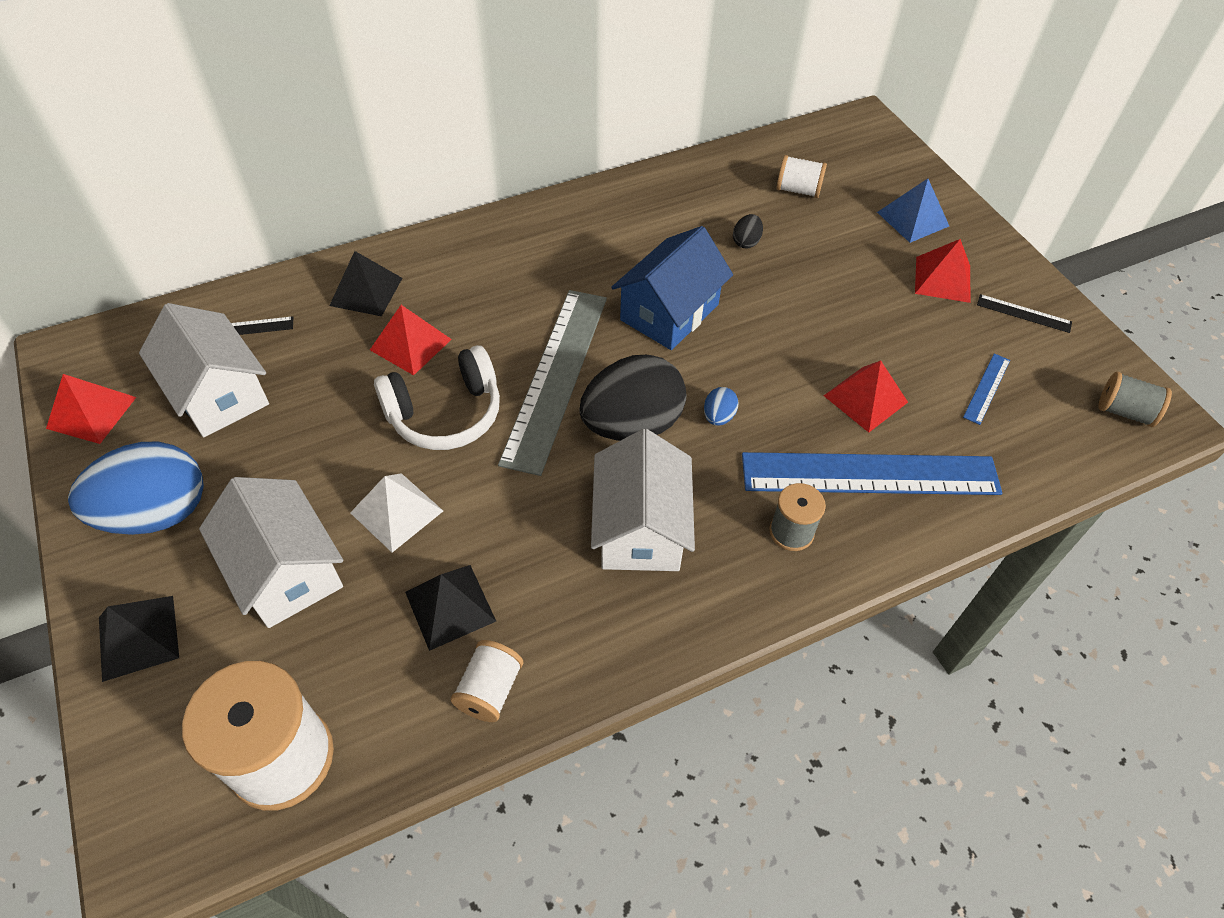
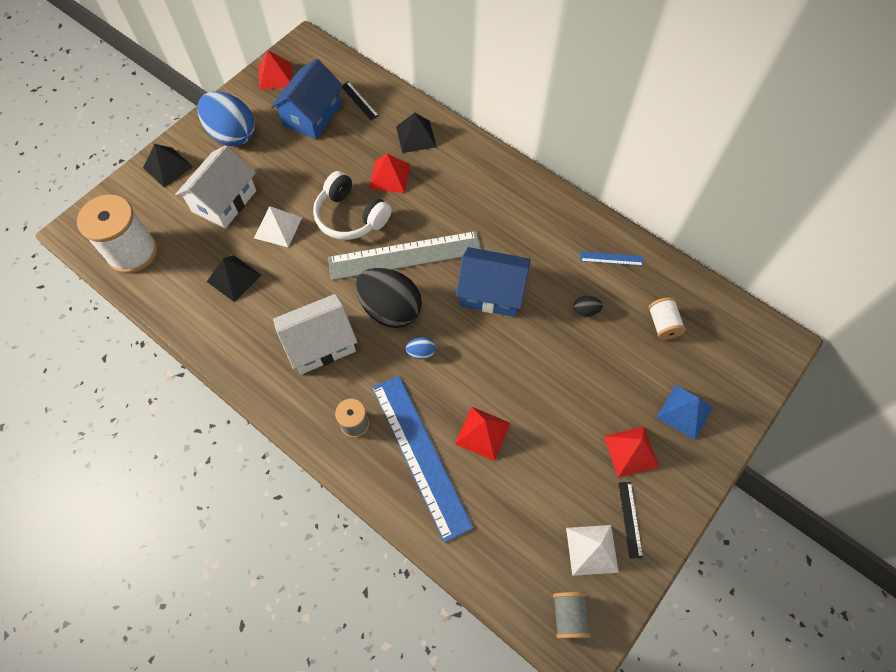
camera: 65 degrees right, 10 degrees up
white house [139,303,269,437] -> blue house [271,59,343,139]
white spool [450,640,523,722] -> none
blue ruler [963,354,1010,425] -> blue ruler moved to [580,252,643,266]
none -> white pyramid [566,525,619,576]

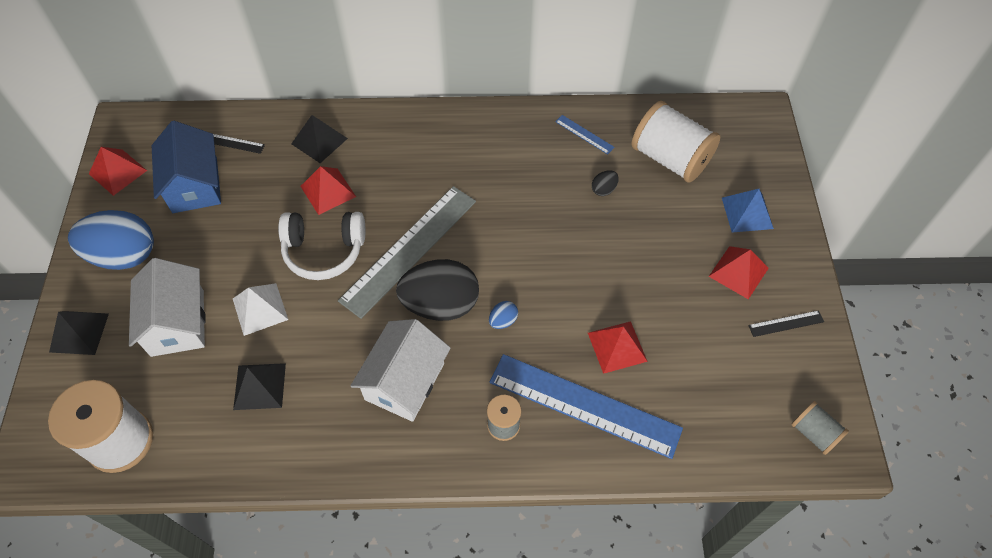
camera: 40 degrees left, 5 degrees down
blue house [456,247,531,317] -> none
white pyramid [566,525,619,576] -> none
blue ruler [580,252,643,266] -> blue ruler turned 75 degrees clockwise [555,115,615,154]
black ruler [618,482,643,559] -> black ruler turned 60 degrees counterclockwise [748,310,824,337]
white spool [648,297,686,340] -> white spool [632,101,720,183], size x1.95

